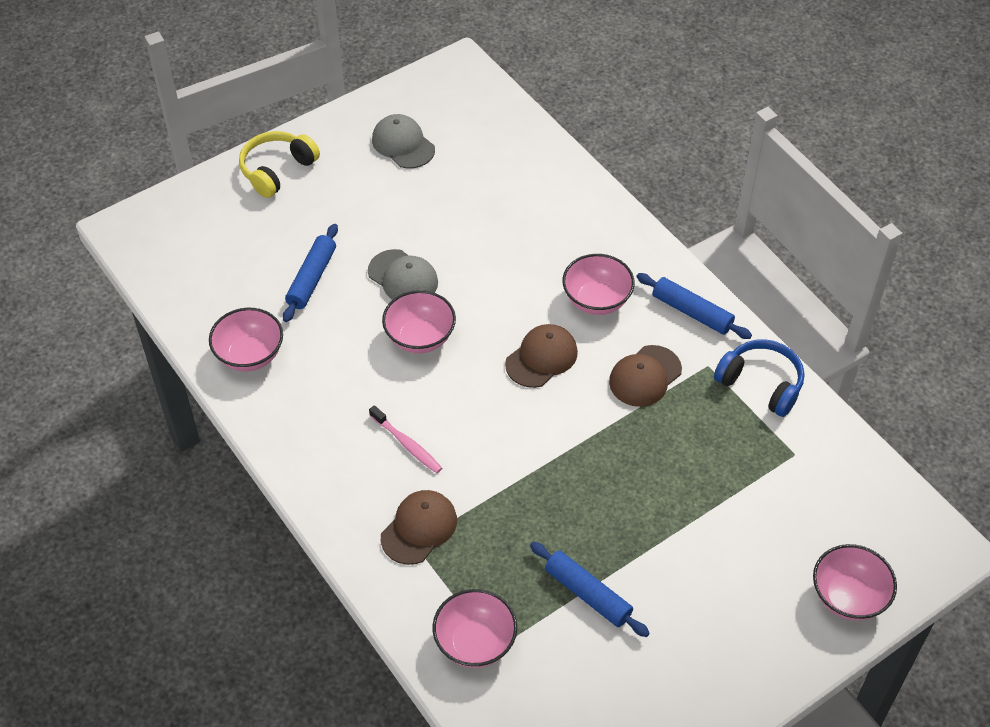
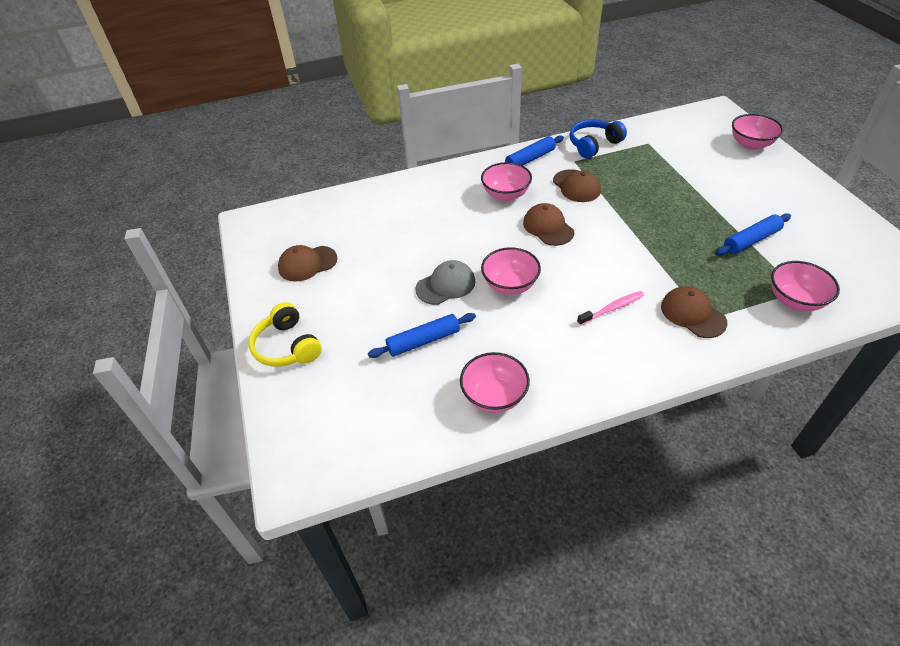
camera: 70 degrees left, 5 degrees down
blue rolling pin [283,224,338,322] -> blue rolling pin turned 60 degrees counterclockwise [368,313,476,358]
grey cap [372,114,435,168] -> brown cap [278,245,337,281]

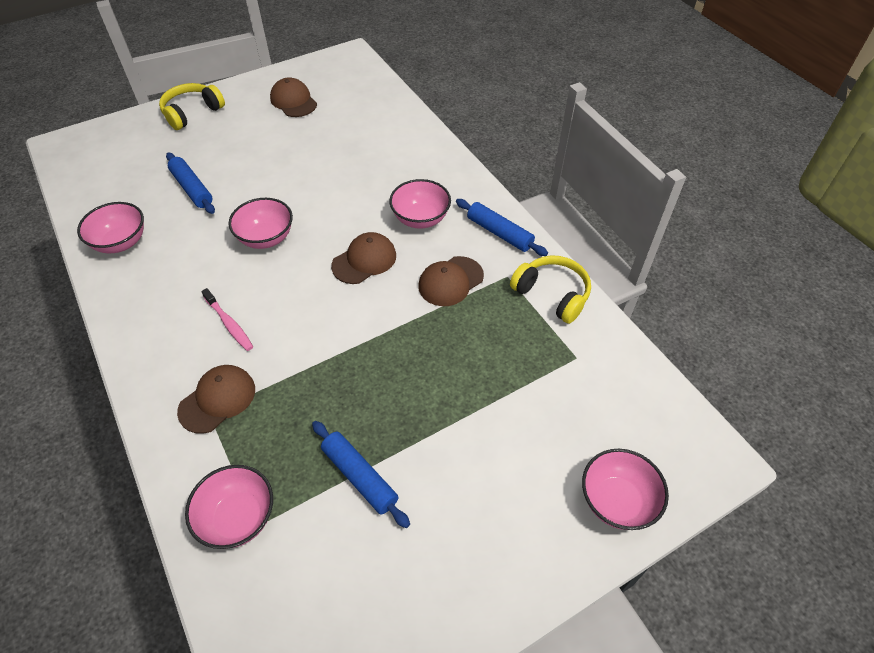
camera: 75 degrees right, 5 degrees up
grey cap [415,260,475,305] -> none
blue headphones [569,119,627,158] -> yellow headphones [510,255,591,324]

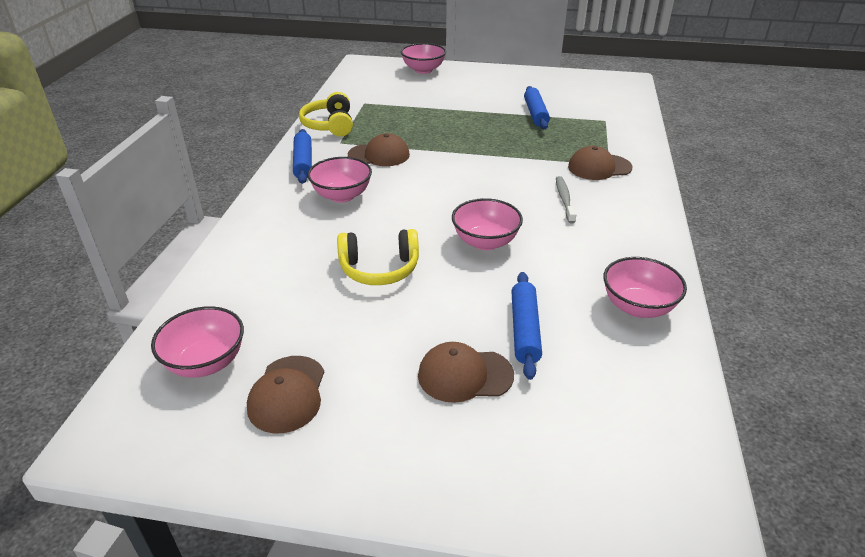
camera: 140 degrees left, 15 degrees down
yellow headphones [159,83,225,130] -> yellow headphones moved to [337,229,419,285]
pink bowl [185,465,273,549] -> pink bowl moved to [151,306,244,378]
pink toothbrush [201,288,253,351] -> grey toothbrush [556,176,576,223]
brown cap [331,232,396,284] -> brown cap moved to [418,342,514,403]

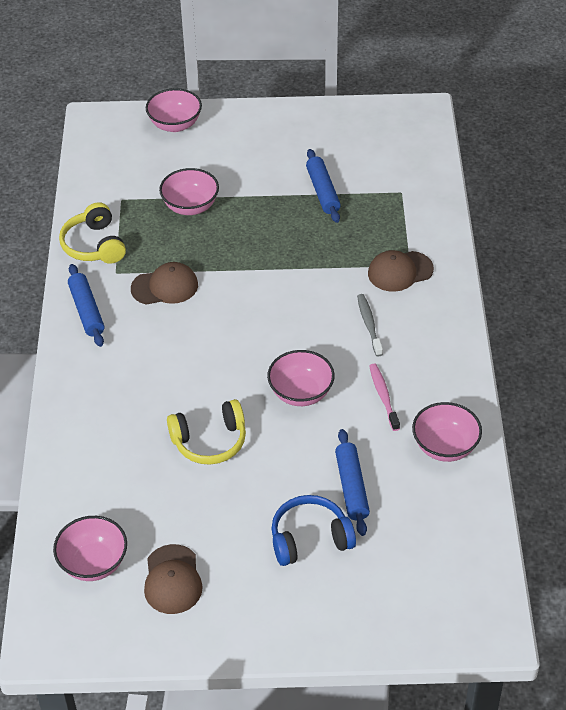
camera: 10 degrees left, 10 degrees up
pink bowl [308,157,372,203] -> pink bowl moved to [159,168,219,215]
brown cap [418,342,514,403] -> blue headphones [271,495,356,566]
none -> pink toothbrush [369,364,400,431]

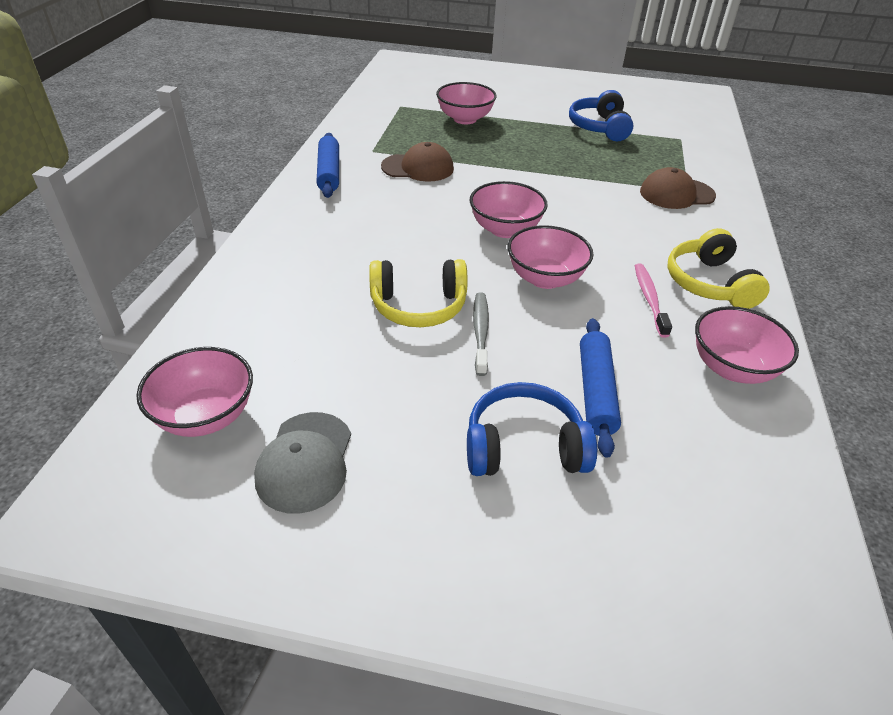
camera: 10 degrees right, 5 degrees down
yellow headphones [59,202,126,264] -> yellow headphones moved to [667,228,770,309]
brown cap [144,544,203,614] -> grey cap [254,412,351,514]
pink bowl [146,88,202,132] -> pink bowl moved to [470,181,548,238]
blue rolling pin [306,149,341,223] -> blue headphones [569,90,633,141]
grey toothbrush [357,294,383,356] -> grey toothbrush moved to [473,292,489,376]

